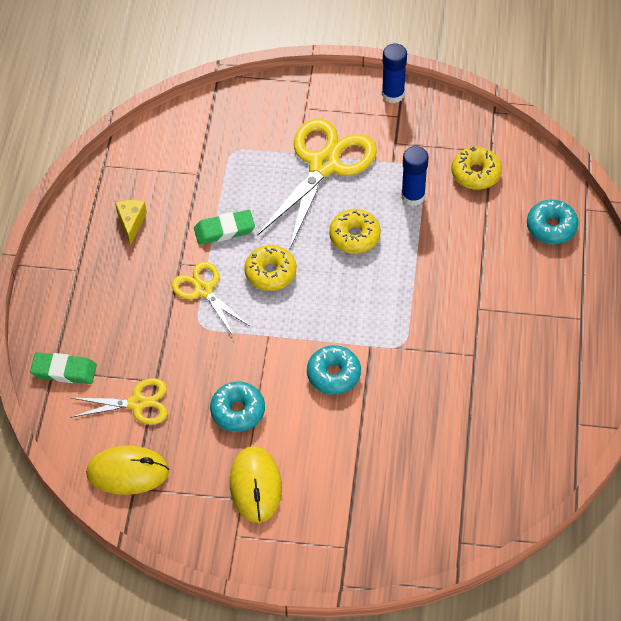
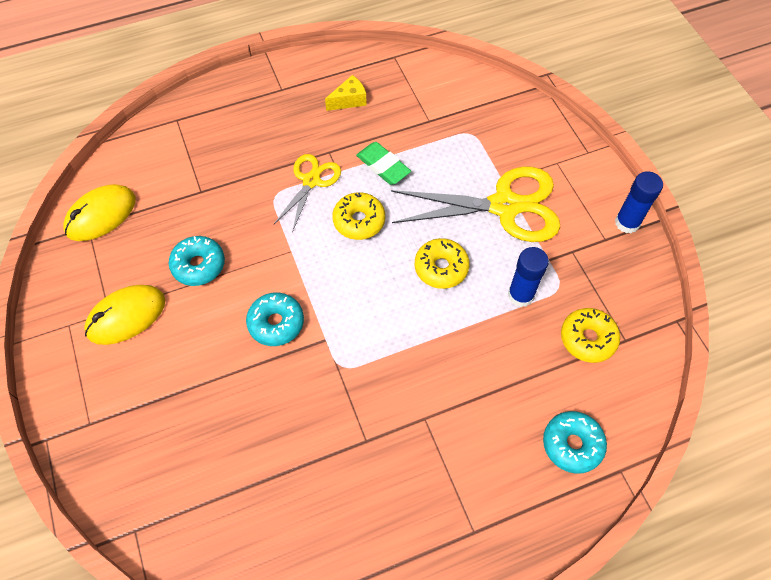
camera: 60 degrees right, 5 degrees up
green eraser [30,352,97,384] -> none
yellow scissors [70,378,168,425] -> none
yellow mouse [86,446,169,495] -> yellow mouse turned 75 degrees clockwise [63,184,136,241]

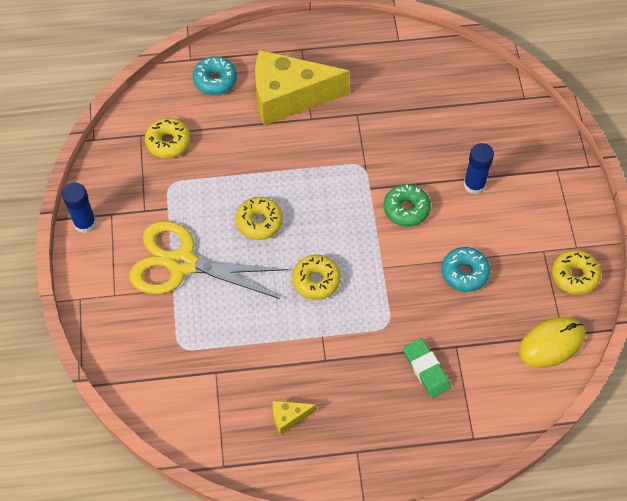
camera: 165 degrees left, 0 degrees up
yellow mouse [84,285,165,345] -> none
turquoise donut [246,293,304,346] -> green donut [384,184,431,227]
yellow scissors [274,154,341,232] -> none
green eraser [356,142,411,185] -> green eraser moved to [403,338,451,398]
blue glue stick [508,247,549,307] -> blue glue stick moved to [464,143,494,194]
none -> yellow cheese [255,50,349,126]
none -> yellow donut [552,250,601,295]

